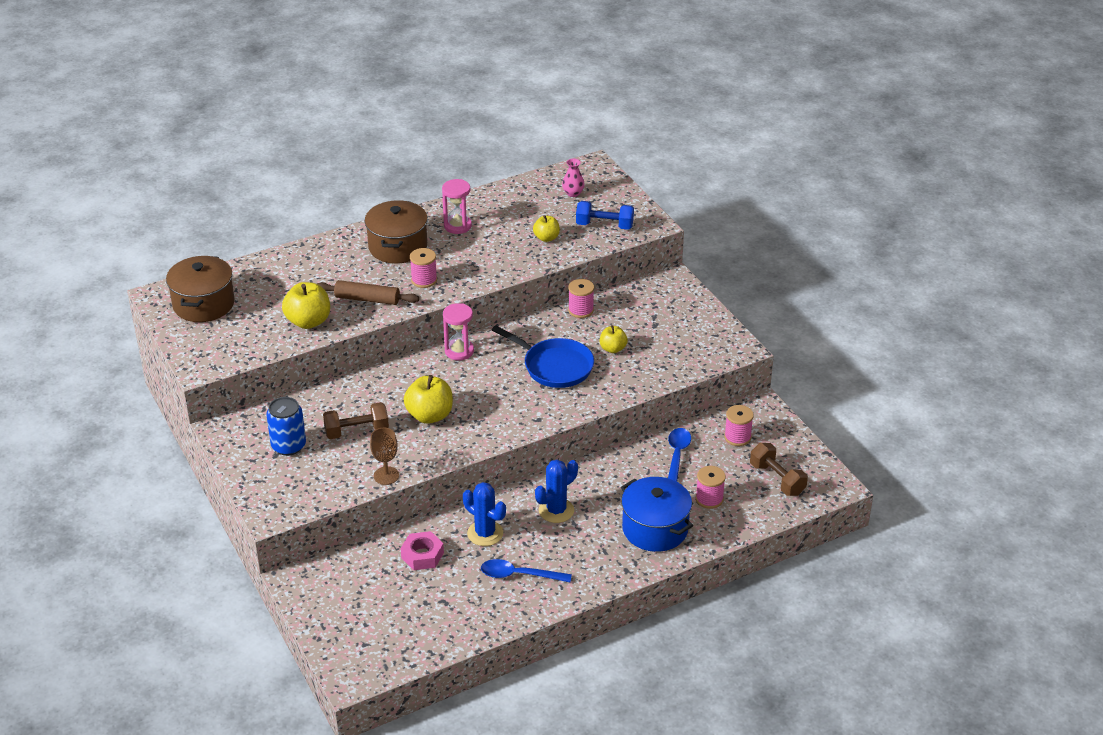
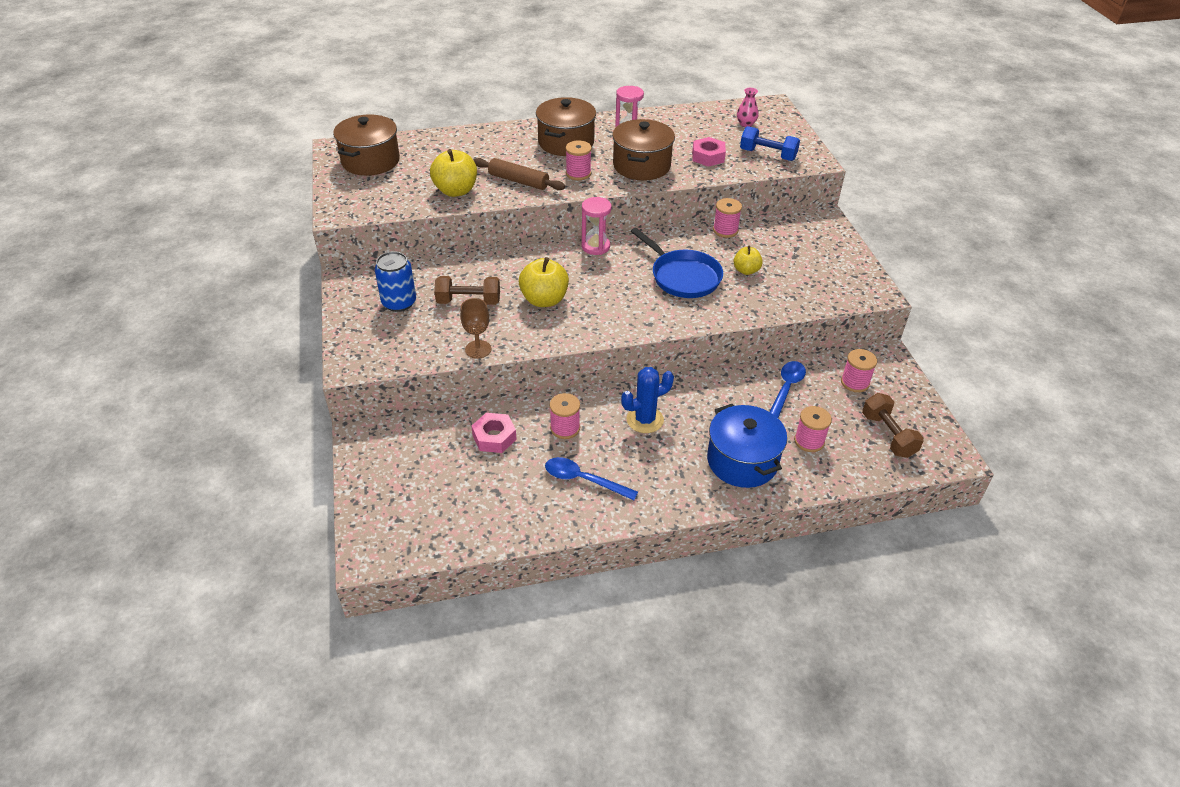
camera: 15 degrees right, 5 degrees up
blue cactus [463,482,506,546] -> pink spool [550,393,580,439]
yellow apple [533,215,560,242] -> pink nut [692,137,726,167]
none -> brown pot [612,119,675,181]

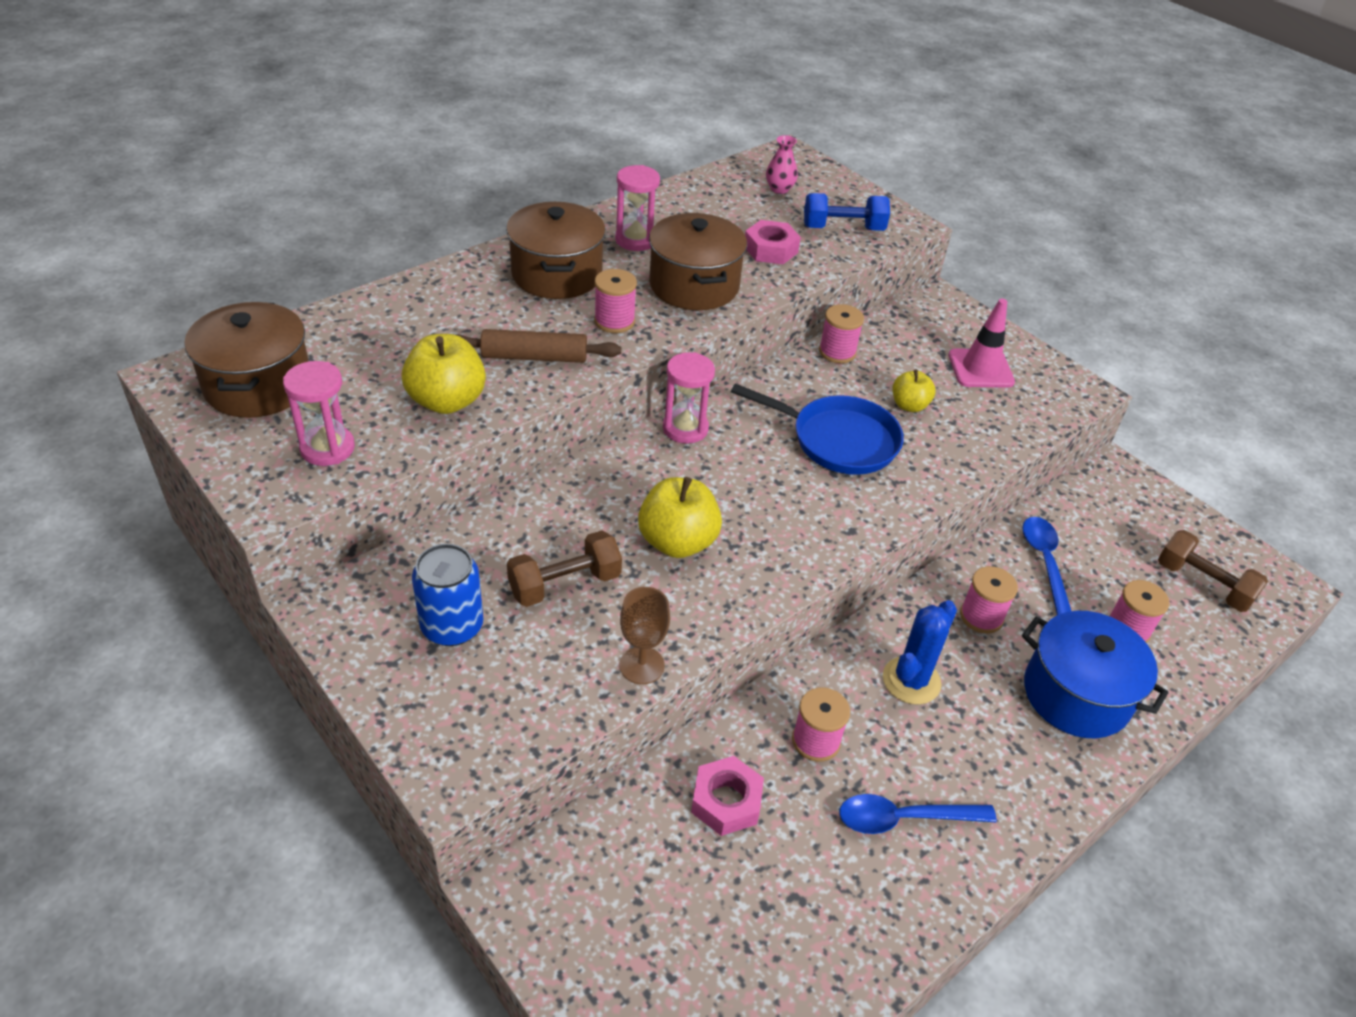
camera: 30 degrees left, 0 degrees up
pink spool [841,349,877,393] -> pink spool moved to [960,566,1018,633]
none -> pink hourglass [283,361,355,466]
none -> pink traffic cone [948,299,1015,388]

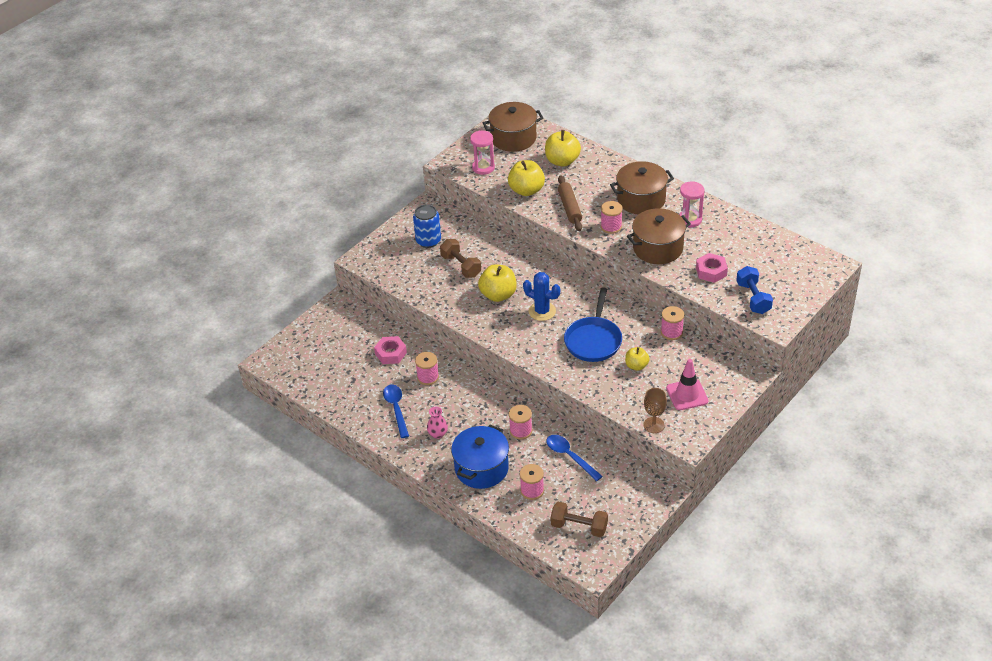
camera: 85 degrees right, 0 degrees up
brown goblet [620,587,670,684] -> brown goblet moved to [643,388,667,433]
pink hourglass [663,352,715,444] -> none
pink vase [766,135,798,194] -> pink vase moved to [427,406,448,439]
blue cactus [883,600,957,705] -> blue cactus moved to [523,272,560,321]
blue spoon [1022,517,1071,615] -> blue spoon turned 120 degrees counterclockwise [546,435,603,481]
brown dumbbell [1158,530,1268,612] -> brown dumbbell turned 75 degrees clockwise [551,502,608,537]
none -> yellow apple [545,130,581,167]

